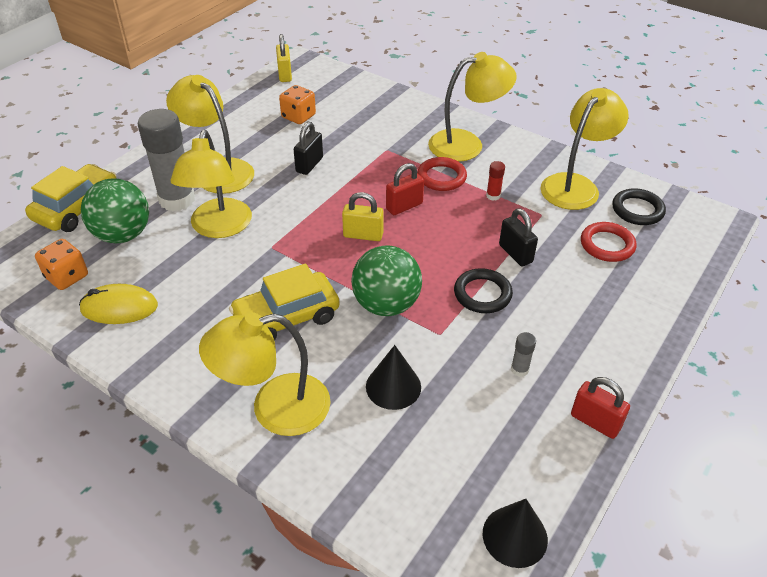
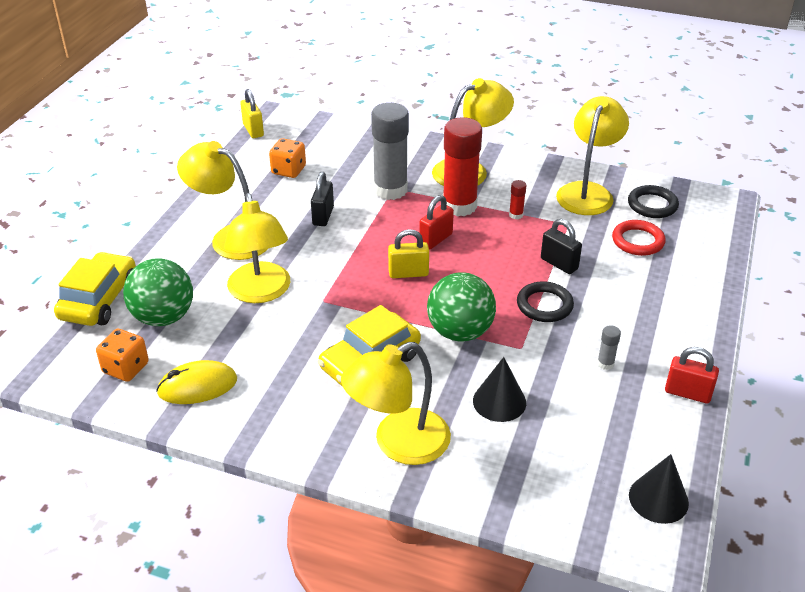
camera: 15 degrees left, 5 degrees down
grey glue stick [138,109,195,211] -> grey glue stick moved to [371,103,409,200]
red ring [417,157,467,191] -> red glue stick [443,117,482,216]

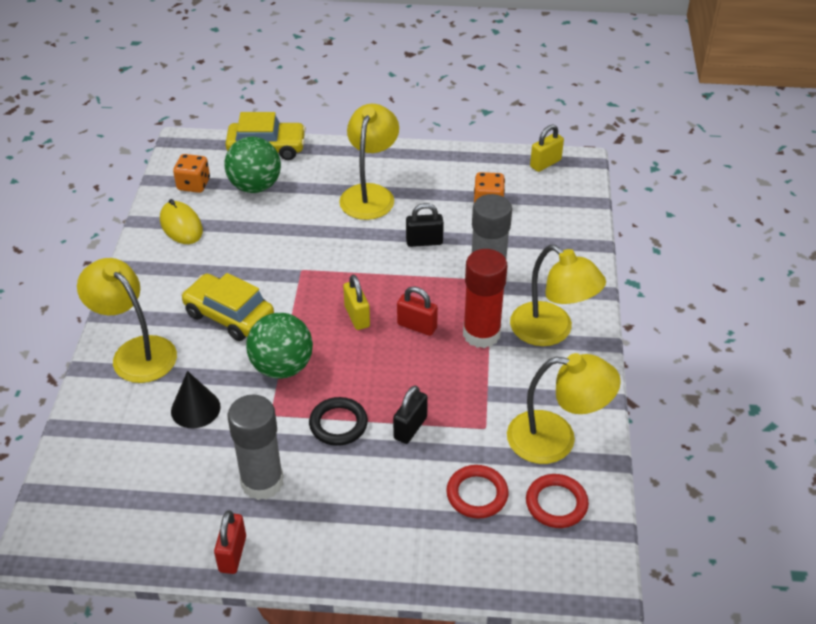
camera: 75 degrees right, 5 degrees up
yellow lamp [224,193,290,303] -> none
red glue stick [509,180,527,219] -> none
grey glue stick [597,325,621,370] -> grey glue stick [228,395,284,500], size x2.47
black ring [628,185,679,218] -> red ring [526,474,589,528]
black cone [629,454,689,524] -> none

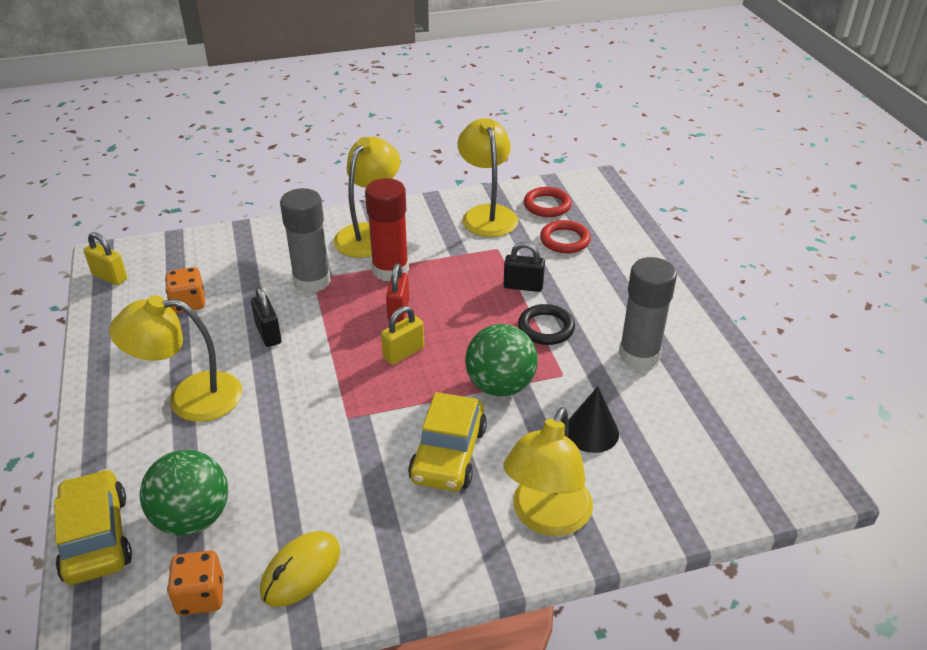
camera: 110 degrees left, 5 degrees down
red padlock [214,511,246,574] -> none

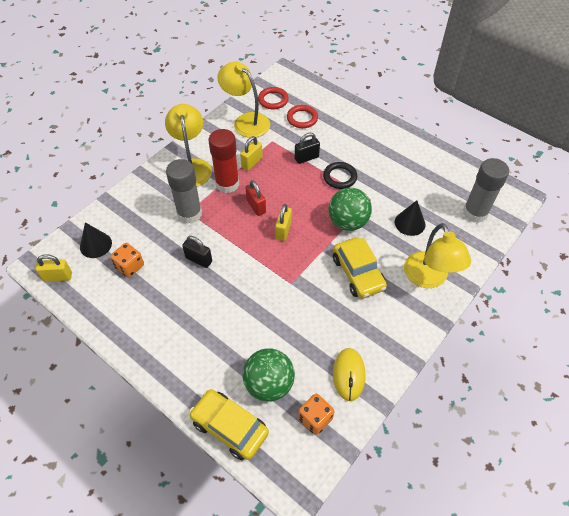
camera: 35 degrees left, 15 degrees up
yellow lamp [109,295,242,422] -> none
grey glue stick [619,257,677,369] -> grey glue stick moved to [463,158,509,223]
none -> black cone [80,222,112,258]
none -> yellow padlock [240,136,263,171]

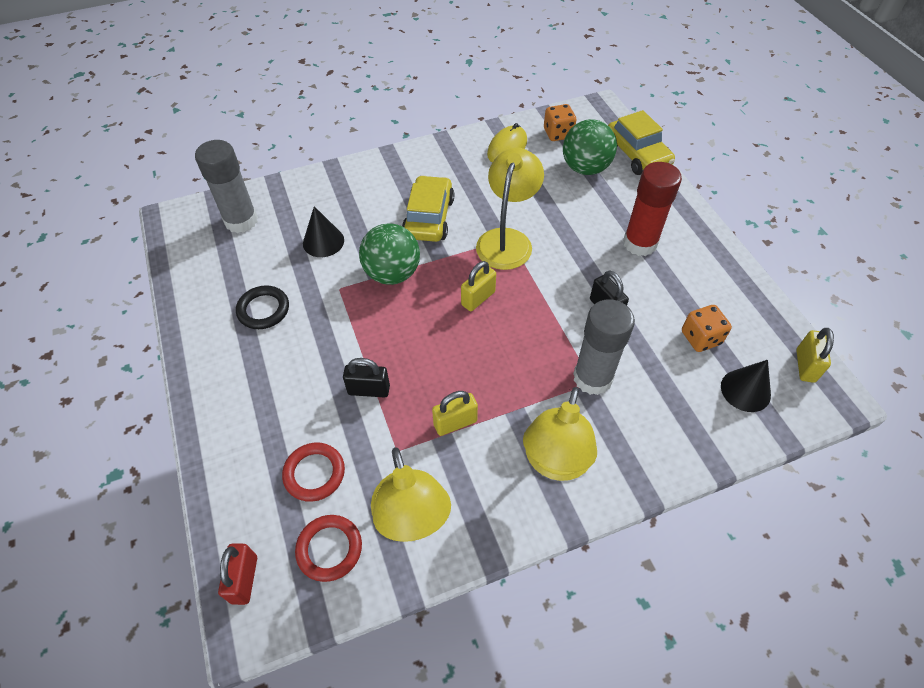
camera: 150 degrees left, 0 degrees up
yellow padlock [35,254,72,282] -> yellow padlock turned 75 degrees clockwise [796,328,834,383]
red glue stick [208,129,239,193] -> red glue stick moved to [623,162,682,256]
red padlock [245,180,266,216] -> red padlock moved to [218,544,257,605]
black ring [323,162,357,189] -> black ring moved to [236,285,289,329]
yellow lamp [404,223,471,288] -> yellow lamp moved to [476,147,544,270]

